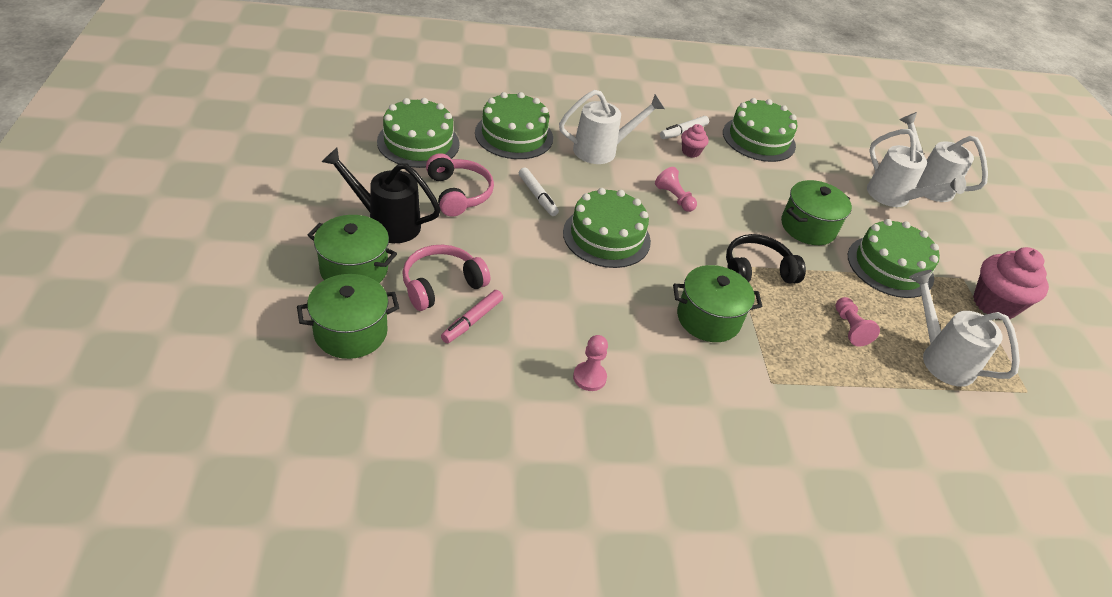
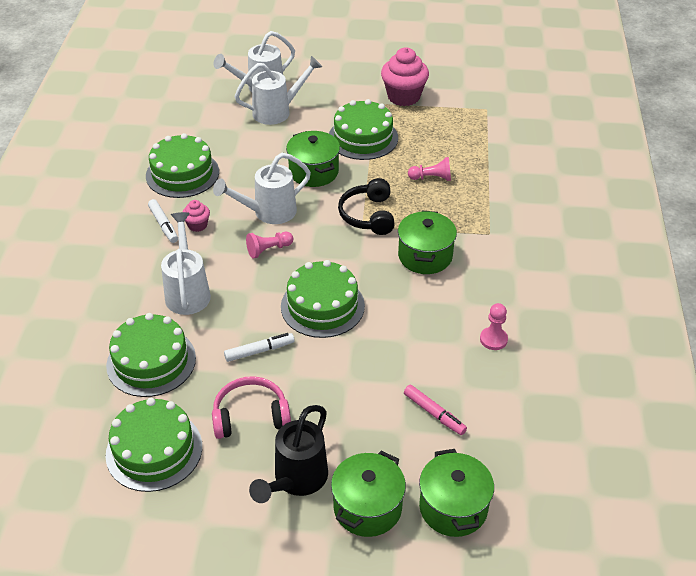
camera: 75 degrees left, 0 degrees up
pink headphones [402,245,490,311] -> none
white watering can [909,270,1020,387] -> white watering can moved to [213,153,311,224]

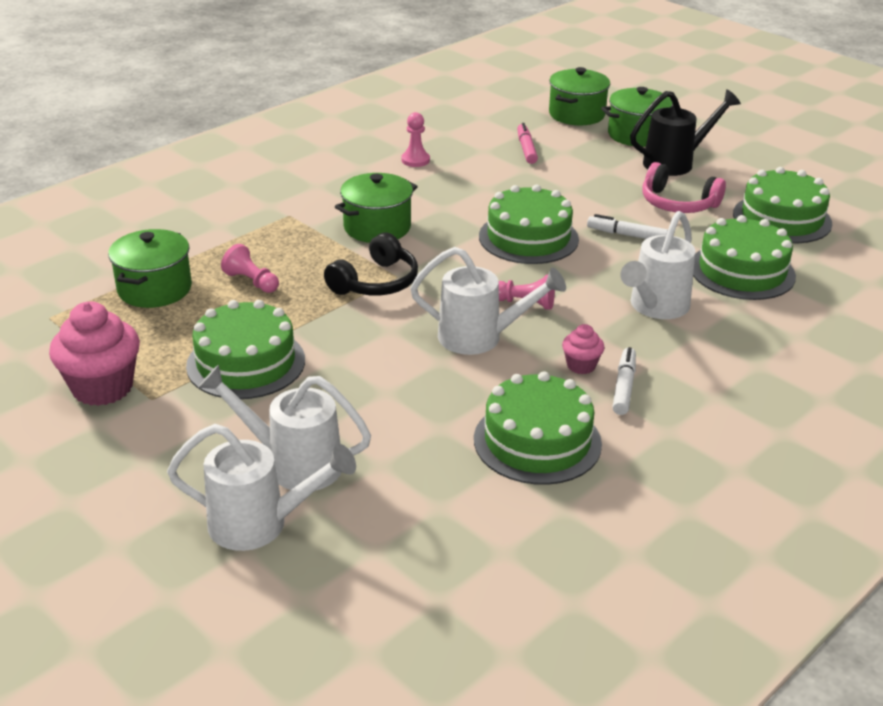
camera: 140 degrees left, 10 degrees down
green pot [286,131,340,187] -> green pot moved to [108,229,192,308]

